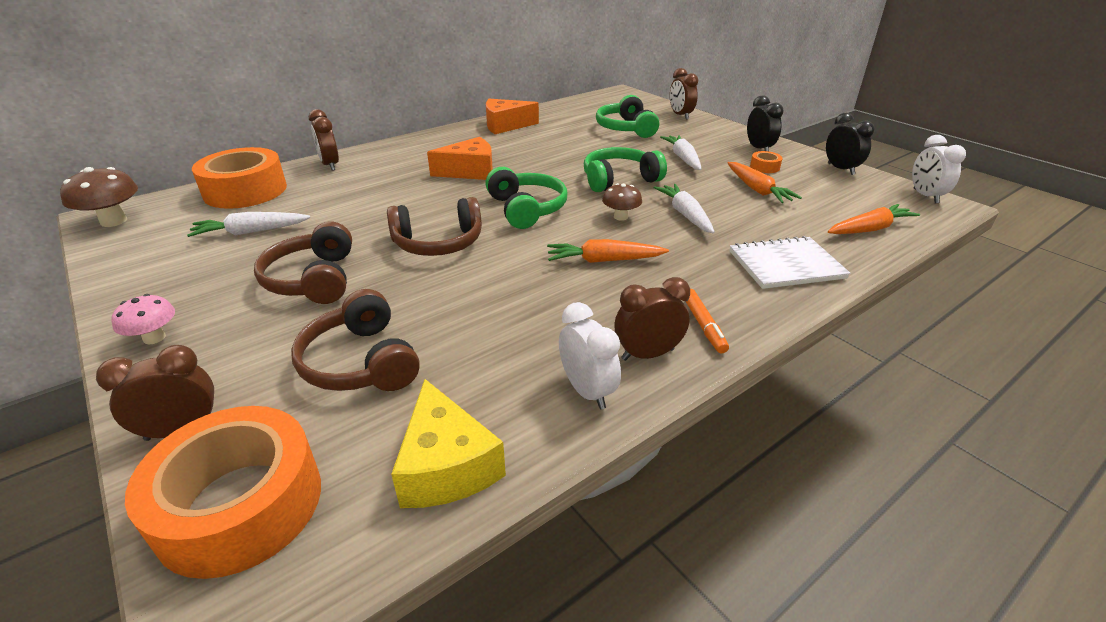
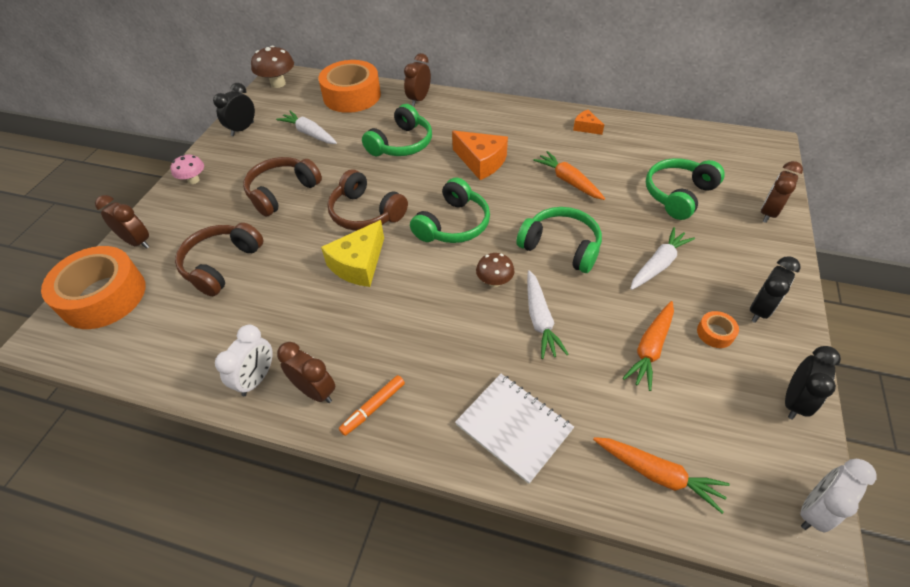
camera: 55 degrees right, 15 degrees up
yellow cheese [391,379,506,508] -> yellow cheese moved to [321,220,384,287]
orange cheese [486,99,539,134] -> orange cheese [573,110,604,135], size x0.54
orange carrot [547,239,669,263] -> orange carrot moved to [533,151,605,200]
white carrot [654,184,715,234] -> white carrot turned 135 degrees clockwise [527,270,569,359]
none -> black clock [213,83,255,136]
none -> green headphones [362,104,432,156]

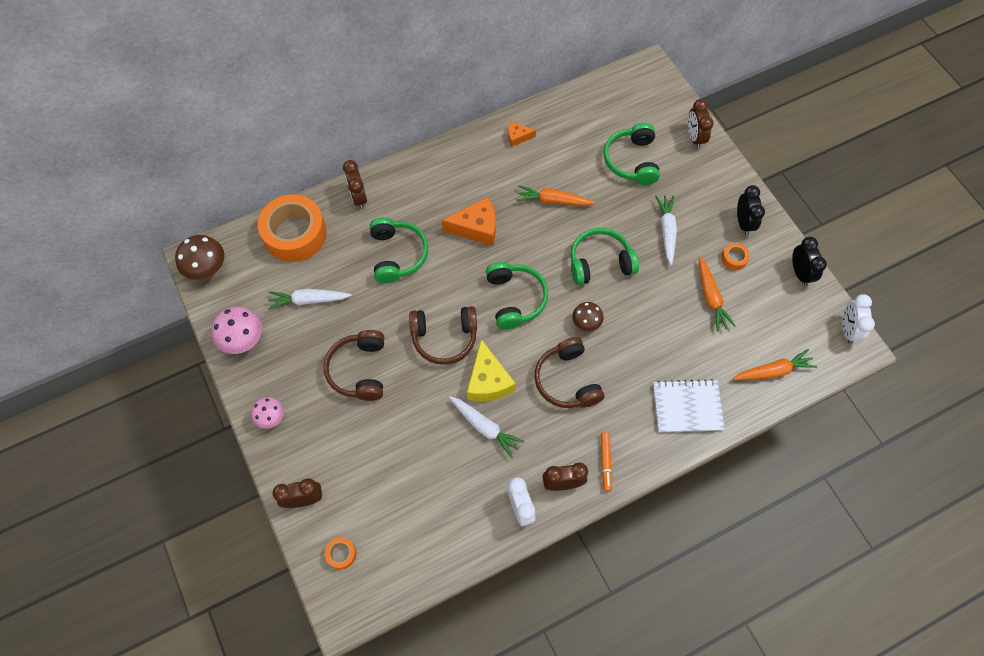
camera: 45 degrees left, 15 degrees up
orange tape [41,246,146,329] -> orange tape [325,537,357,569], size x0.40
brown headphones [175,223,263,296] -> brown headphones moved to [535,337,604,408]
black clock [213,83,255,136] -> pink mushroom [211,307,262,354]
white carrot [527,270,569,359] -> white carrot moved to [449,396,525,458]

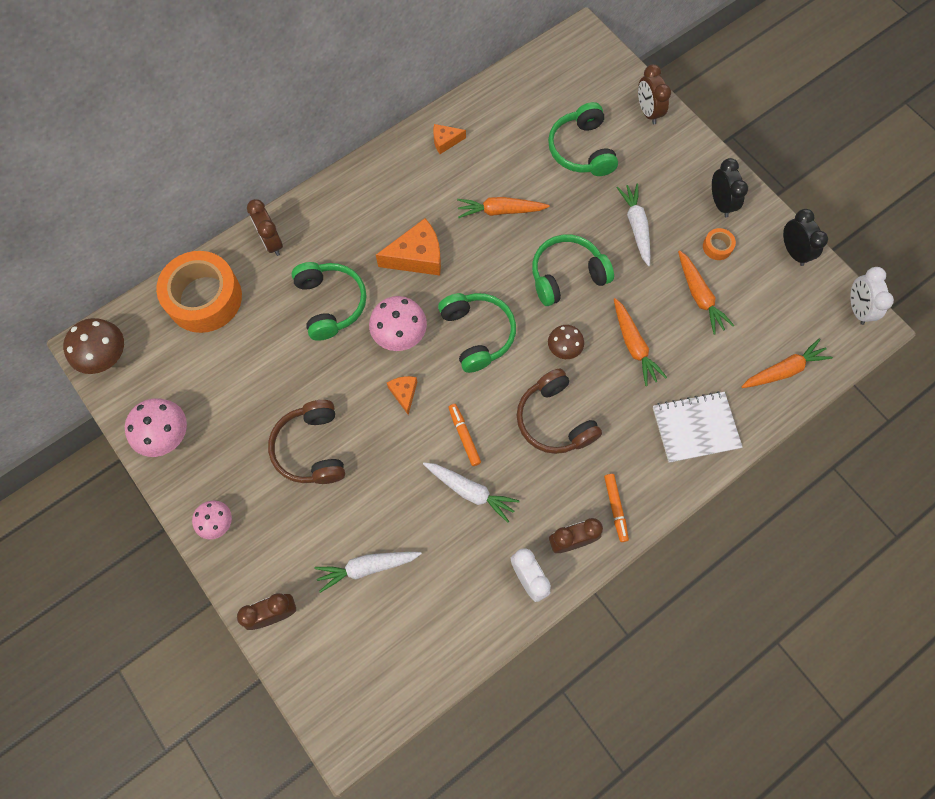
camera: 10 degrees left, 5 degrees up
white carrot [268,289,352,309] -> white carrot moved to [314,552,422,593]
orange tape [325,537,357,569] -> none
brown headphones [409,306,477,365] -> orange cheese [387,376,417,415]
yellow cheese [467,339,516,401] -> orange marker [449,404,481,466]
none -> pink mushroom [369,296,427,351]
none -> orange carrot [614,298,667,386]

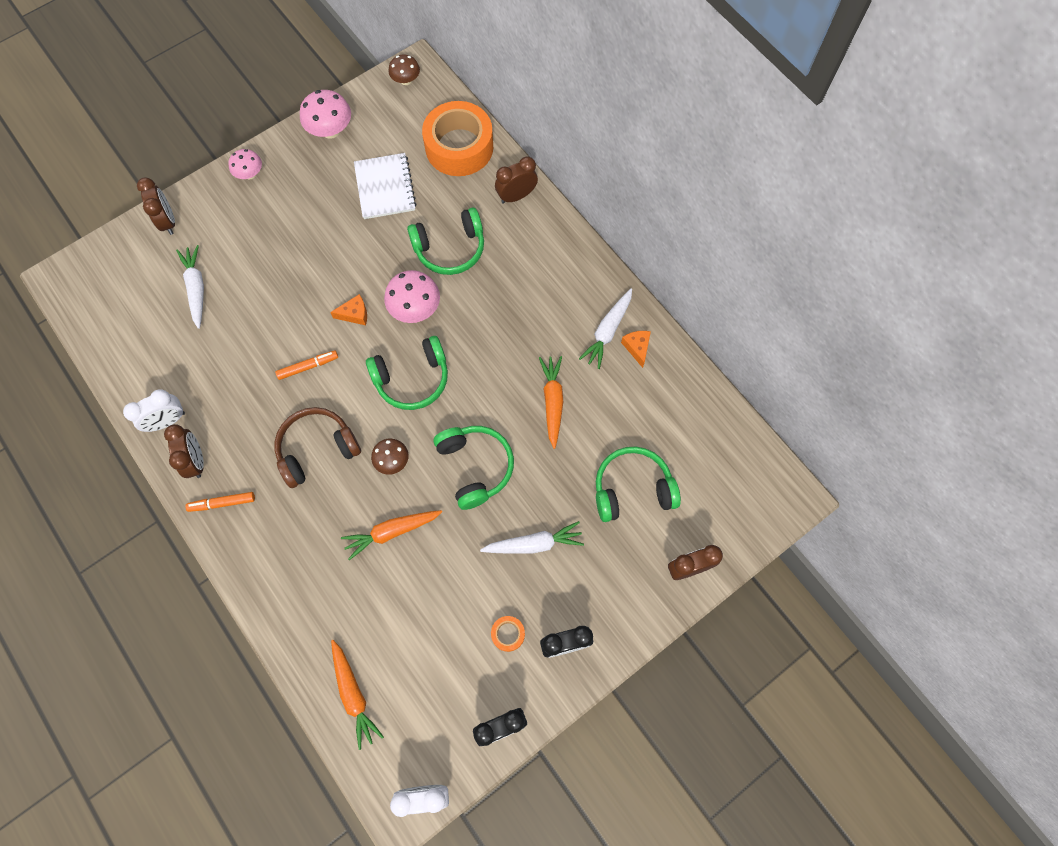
camera: 90 degrees right, 0 degrees up
brown mushroom [63,318,124,374] -> brown mushroom [388,54,420,85], size x0.63
brown headphones [268,400,345,484] -> none
orange cheese [376,218,441,276] -> none
white carrot [423,462,520,523] -> white carrot moved to [579,288,632,369]
white notebook [653,391,742,463] -> white notebook moved to [354,153,416,219]
orange carrot [678,250,734,335] -> none

